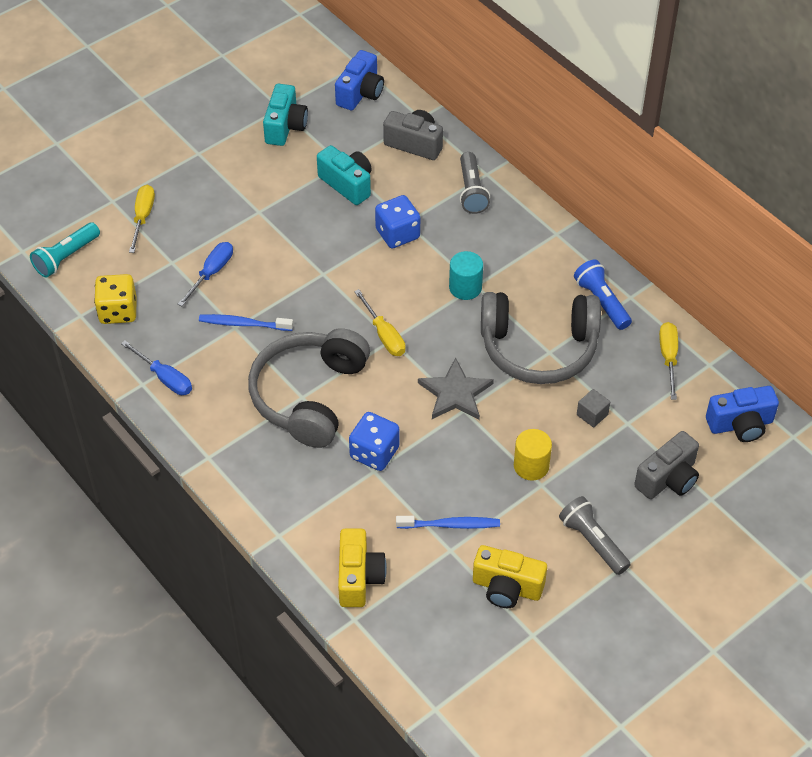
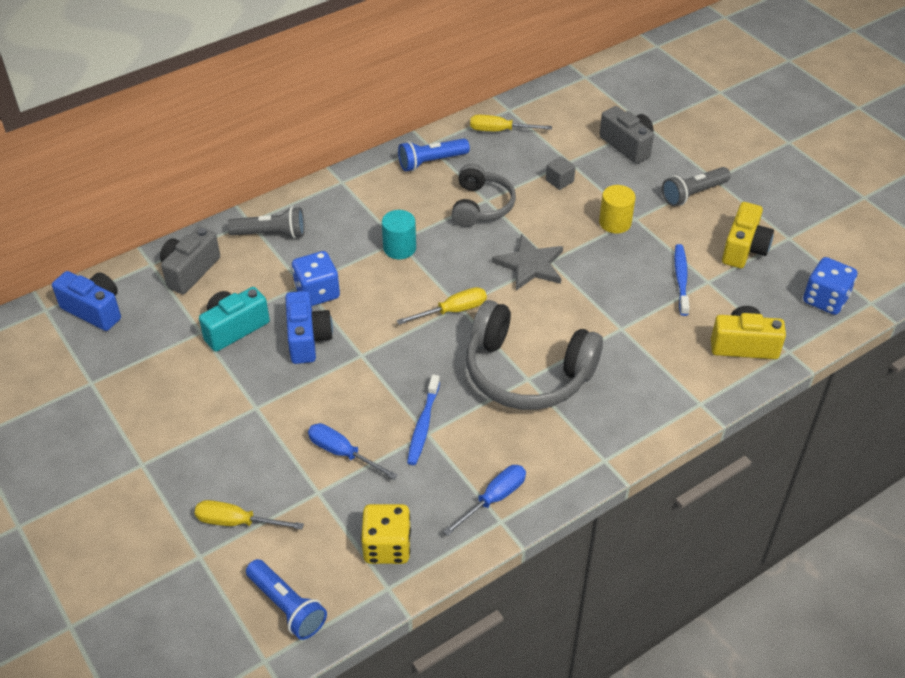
camera: 85 degrees left, 5 degrees down
turquoise flashlight [30,222,100,278] -> blue flashlight [246,559,327,640]
turquoise camera [263,84,308,146] -> none
blue dice [349,412,400,471] -> blue dice moved to [803,257,858,315]
grey headphones [481,292,601,384] -> grey headphones [452,164,516,227], size x0.62
blue camera [706,386,779,442] -> blue camera moved to [285,291,333,364]

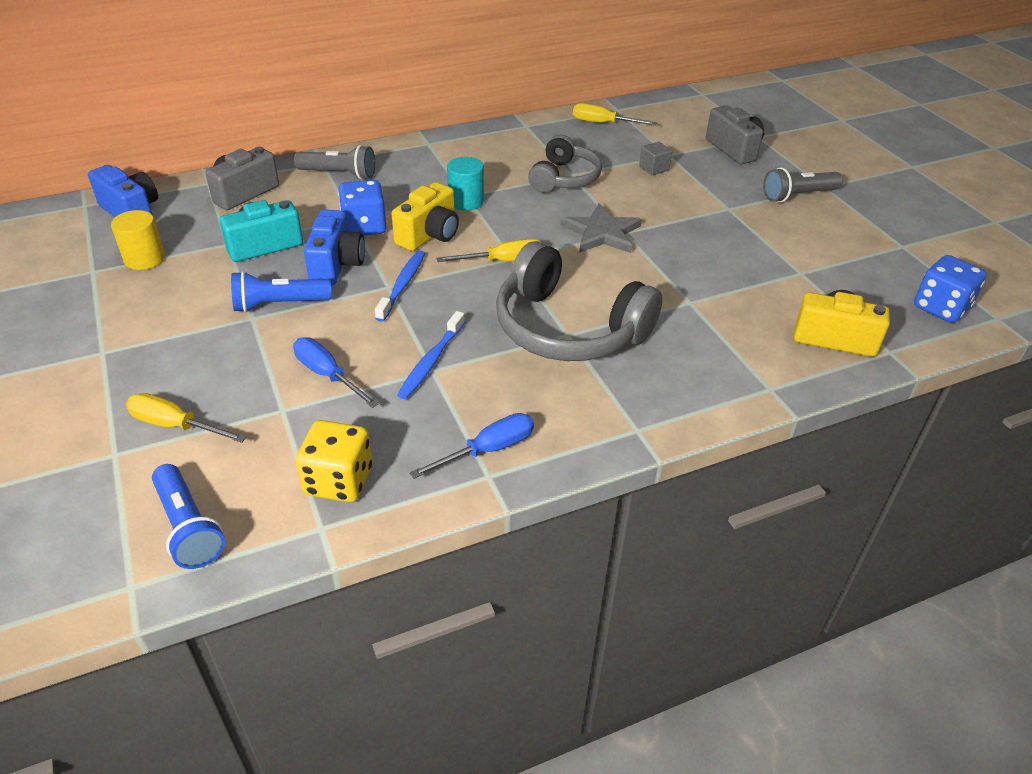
camera: 10 degrees right, 5 degrees down
blue flashlight [398,138,470,171] -> blue flashlight moved to [231,271,332,312]
yellow cylinder [599,185,636,234] -> yellow cylinder moved to [111,210,165,270]
blue toothbrush [674,244,689,316] -> blue toothbrush moved to [375,250,425,322]
yellow camera [722,202,774,268] -> yellow camera moved to [392,182,459,251]

